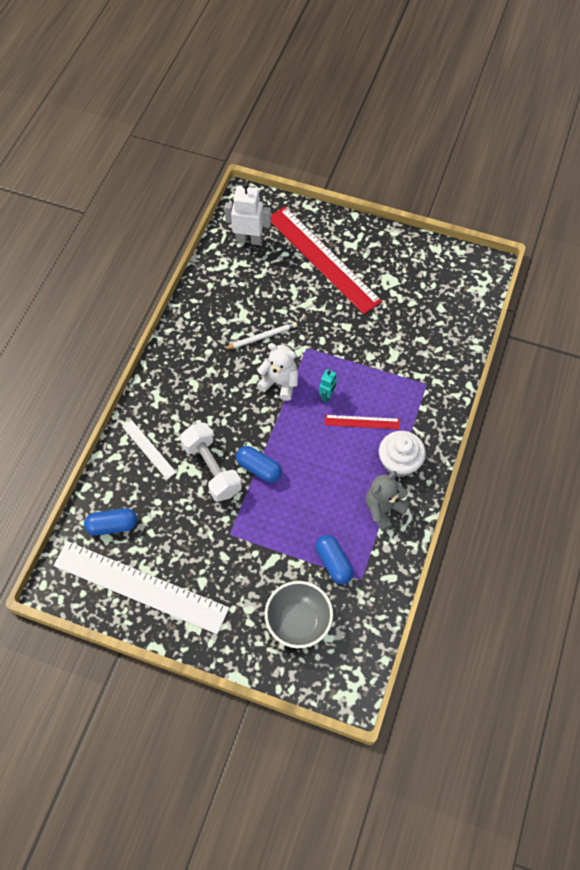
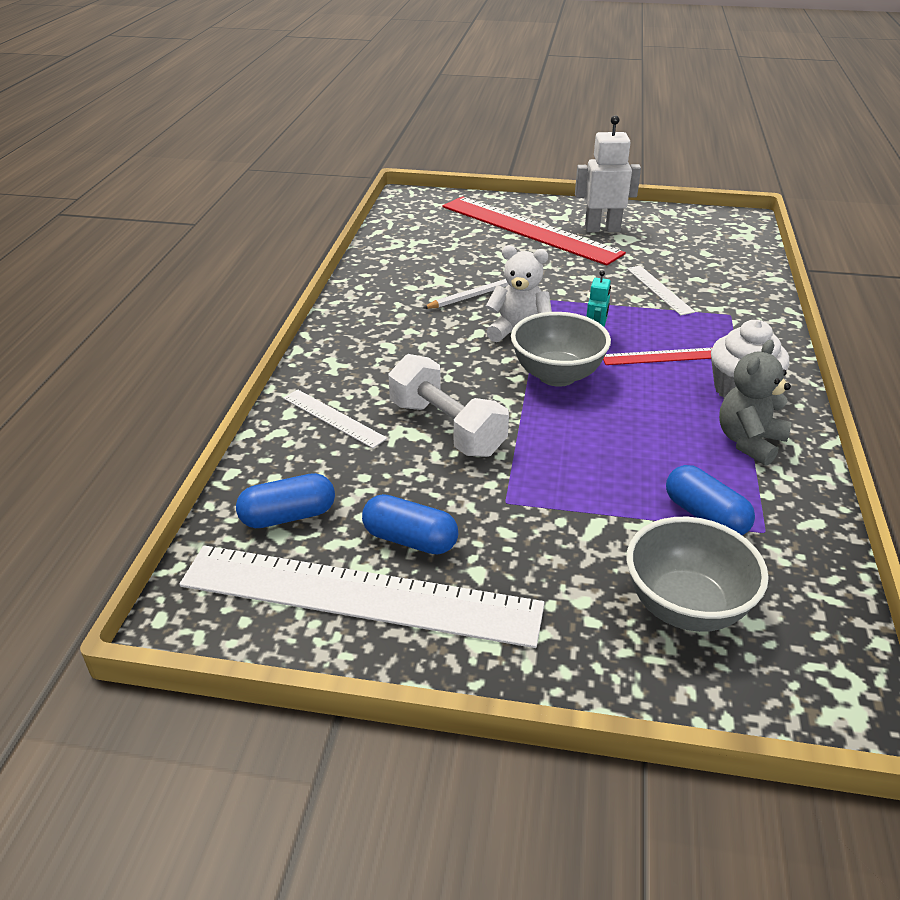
camera: 10 degrees left, 25 degrees down
white robot [224,182,271,245] -> white robot moved to [575,115,641,232]
blue capsule [236,446,282,483] -> blue capsule moved to [362,494,458,555]
none -> grey bowl [511,312,611,387]
none -> white ruler [627,266,695,315]

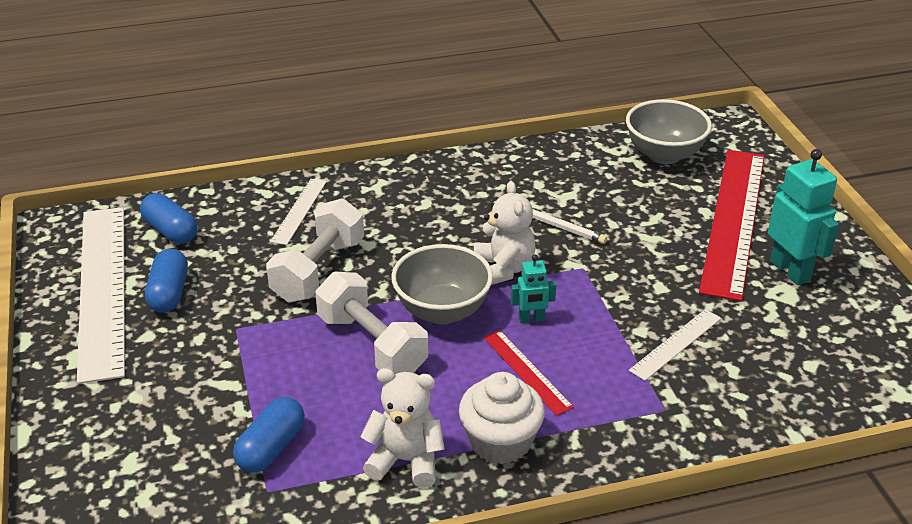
camera: 65 degrees right, 0 degrees up
white robot [575,115,641,232] -> turquoise robot [768,149,839,285]
grey bowl [626,517,769,632] -> grey bowl moved to [626,99,712,164]
grey teddy bear [719,340,792,466] -> white teddy bear [360,368,445,488]
none -> white dumbbell [315,271,428,374]

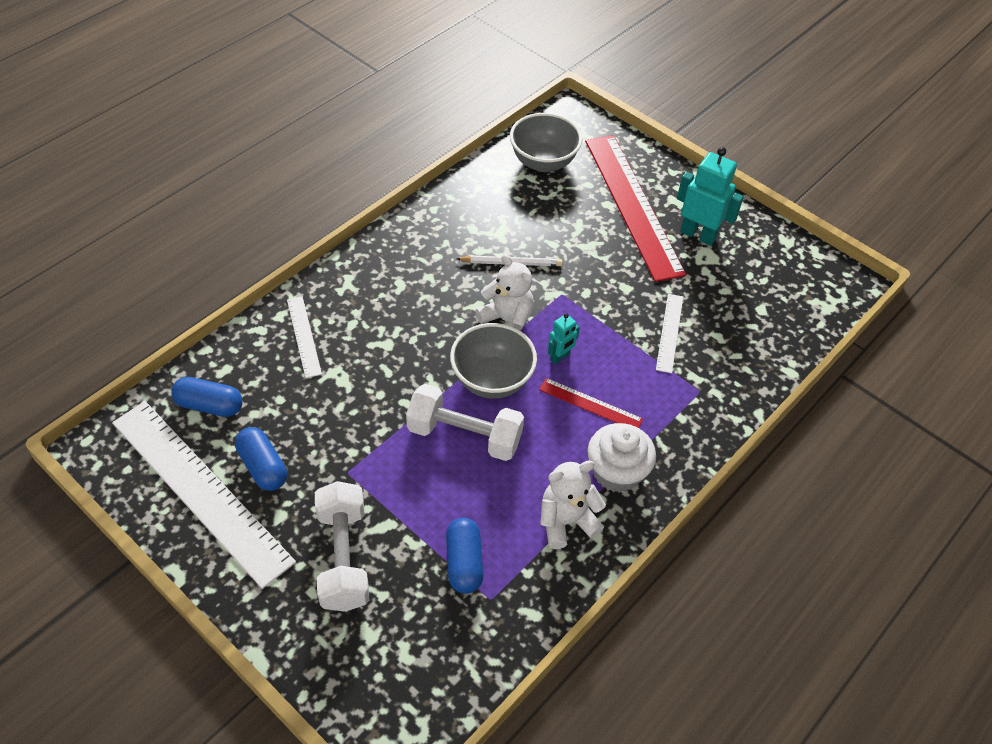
camera: 35 degrees left, 15 degrees up
white dumbbell [266,198,364,303] -> white dumbbell moved to [315,481,369,612]

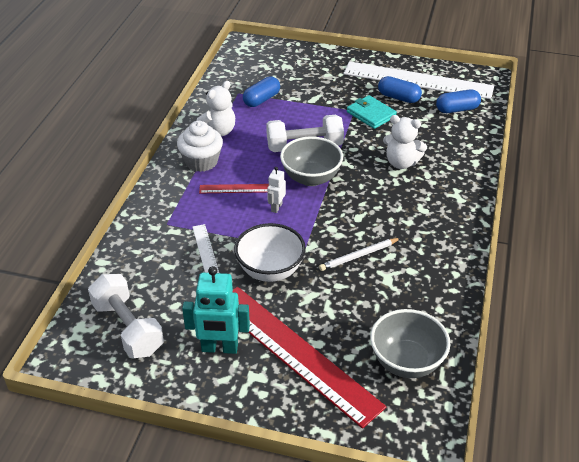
camera: 155 degrees right, 10 degrees down
white ruler [287,297,322,378] -> none
white dumbbell [315,481,369,612] -> white dumbbell moved to [88,274,164,358]
blue capsule [446,518,483,594] -> blue capsule turned 75 degrees clockwise [243,76,280,107]
white teddy bear [475,254,534,330] -> white teddy bear moved to [383,115,427,169]
turquoise robot [548,313,580,364] -> white robot [267,167,286,213]
none -> white bowl [234,223,306,282]
none -> turquoise wallet [347,95,397,129]

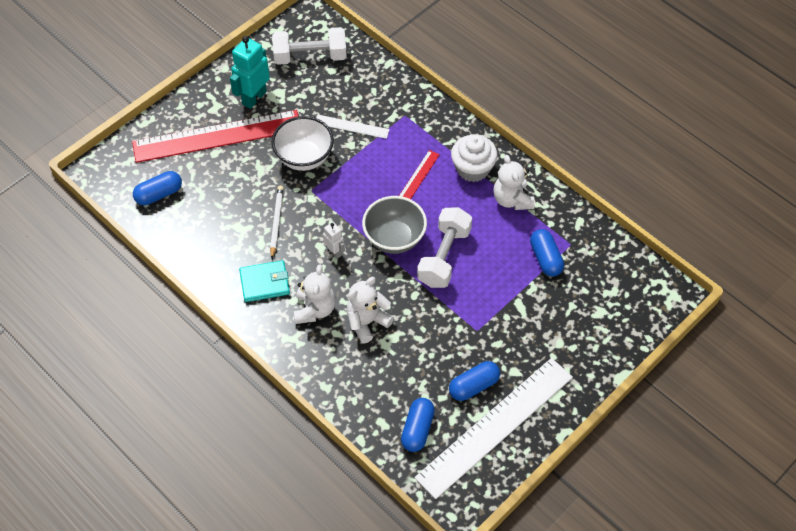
camera: 120 degrees right, 15 degrees up
white robot [267,167,286,213] -> white robot moved to [323,222,345,259]
turquoise wallet [347,95,397,129] -> turquoise wallet moved to [239,260,290,302]
grey bowl [370,309,451,378] -> blue capsule [133,171,182,205]
none -> white teddy bear [294,264,336,324]

